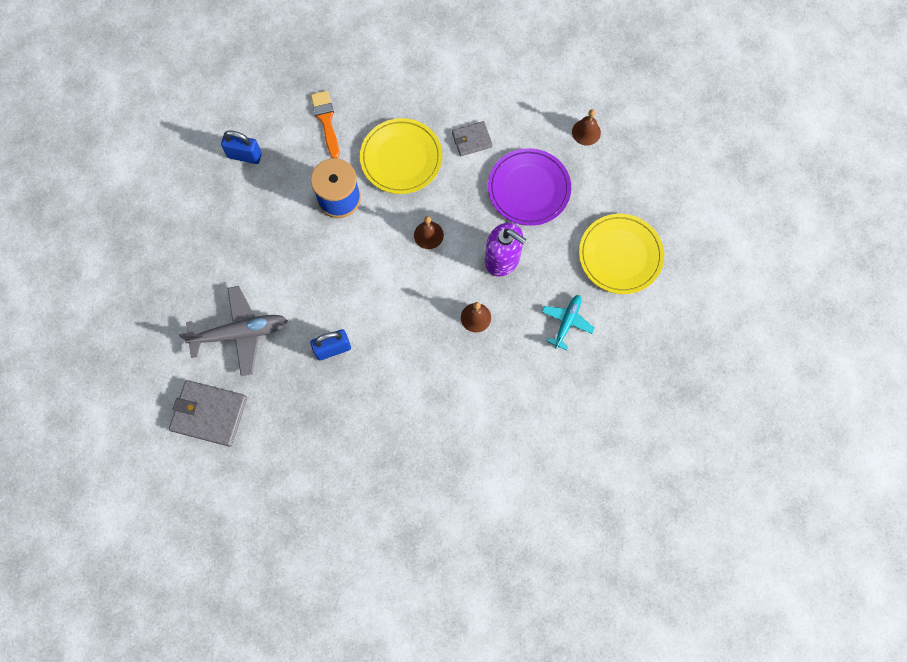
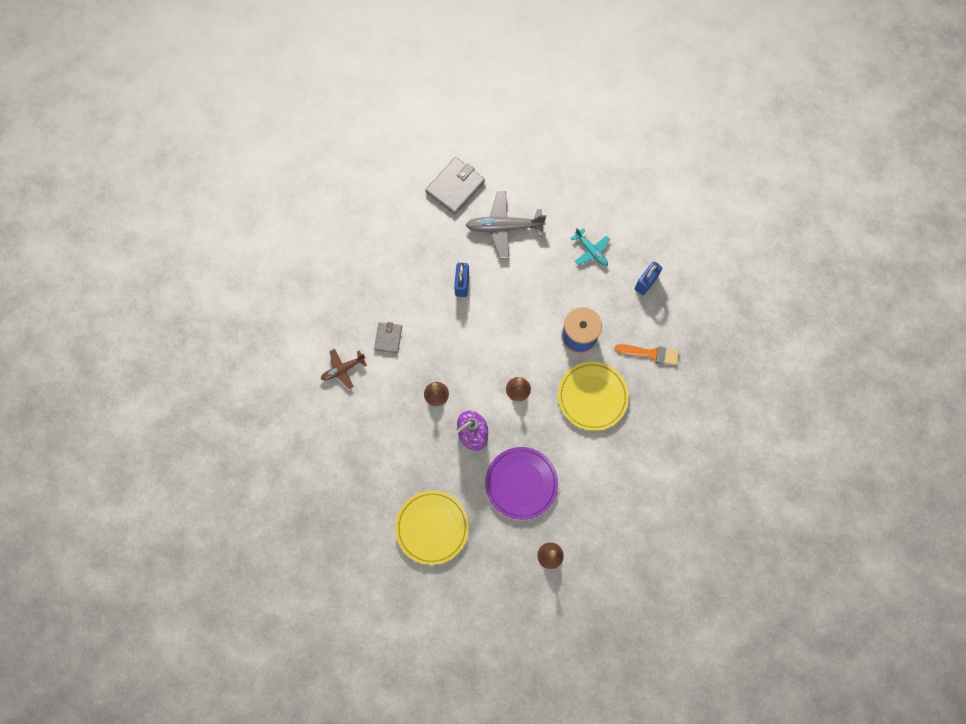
camera: 115 degrees right, 0 degrees up
grey plane [179,286,288,376] -> grey plane turned 75 degrees clockwise [466,191,546,258]
grey wallet [452,121,493,156] -> grey wallet moved to [374,322,402,353]
turquoise plane [542,295,595,350] -> turquoise plane moved to [571,228,610,266]
none -> brown plane [321,349,367,389]

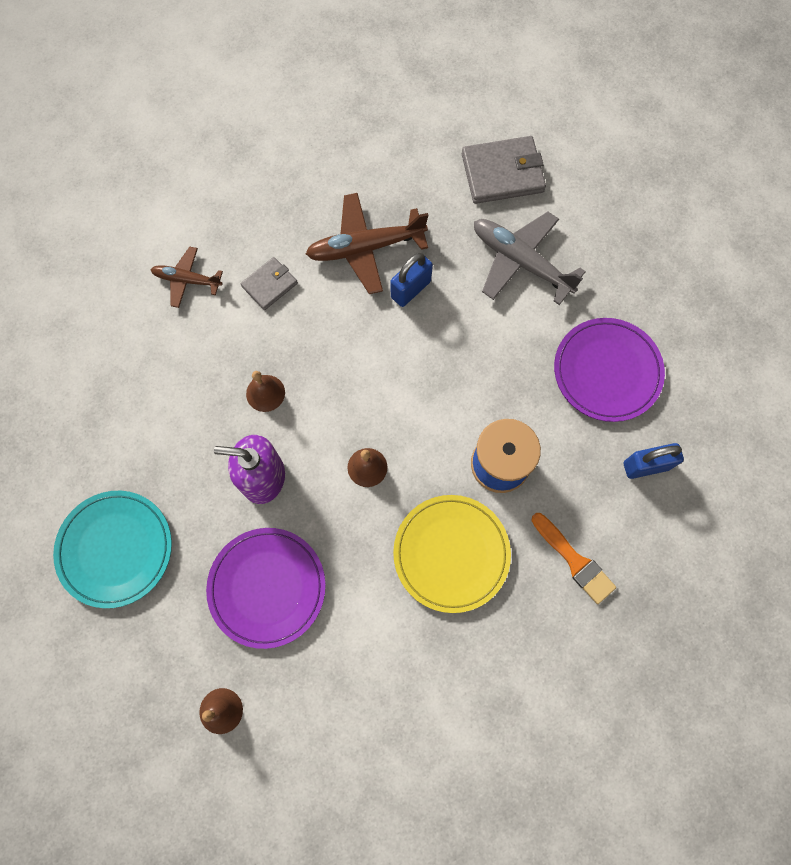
camera: 40 degrees right, 0 degrees up
yellow plate [395,490,469,565] -> turquoise plate [53,491,172,608]
turquoise plane [571,228,610,266] -> purple plate [554,318,665,422]
none -> brown plane [306,193,428,294]

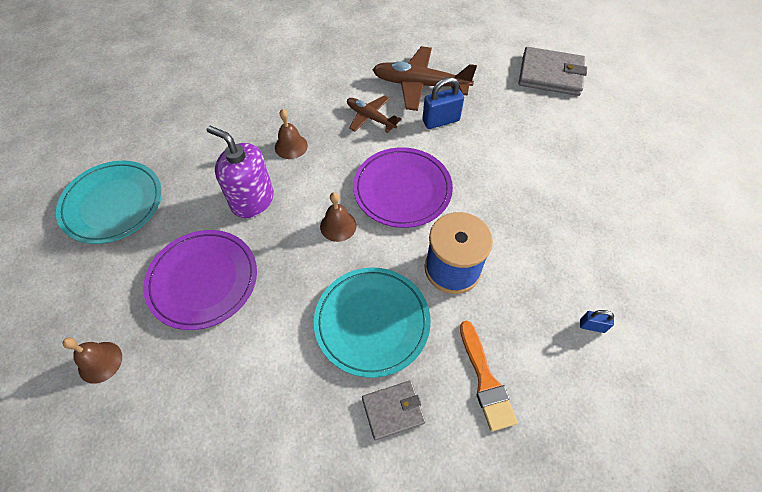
camera: 25 degrees right, 15 degrees down
brown plane [151,247,223,308] -> brown plane moved to [347,96,402,133]
grey wallet [241,257,298,310] -> grey wallet moved to [362,380,426,441]
yellow plate [393,495,511,613] -> turquoise plate [314,267,431,378]
grey plane [474,212,586,305] -> none
purple plate [554,318,665,422] -> purple plate moved to [353,147,453,228]
blue padlock [624,443,684,479] -> blue padlock [580,310,614,333], size x0.54

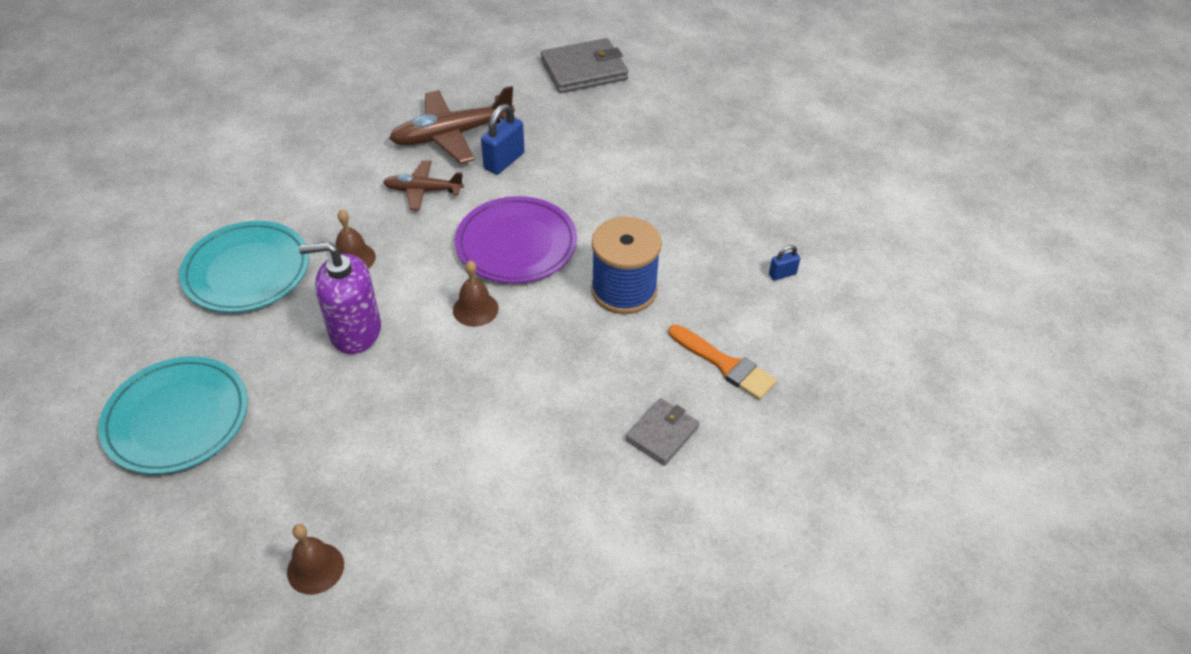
camera: 35 degrees left, 10 degrees down
purple plate [143,230,257,330] -> none
turquoise plate [314,267,431,378] -> turquoise plate moved to [179,221,309,313]

